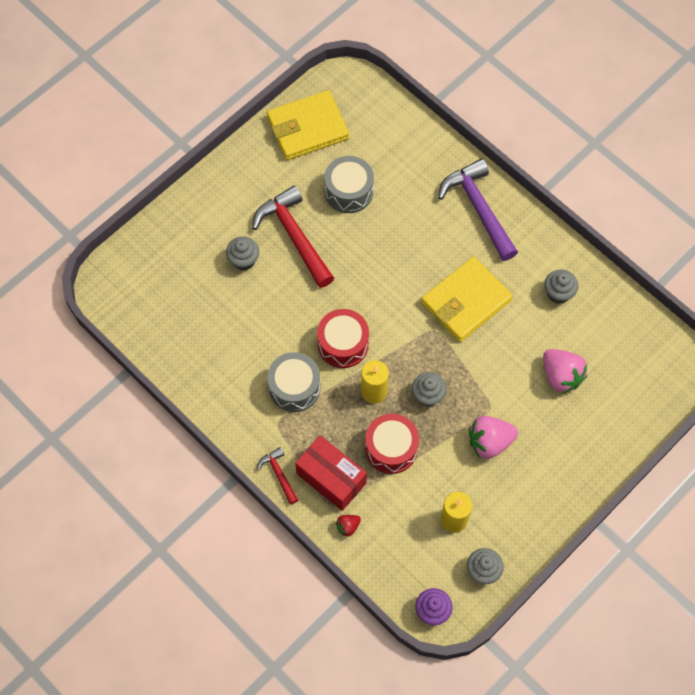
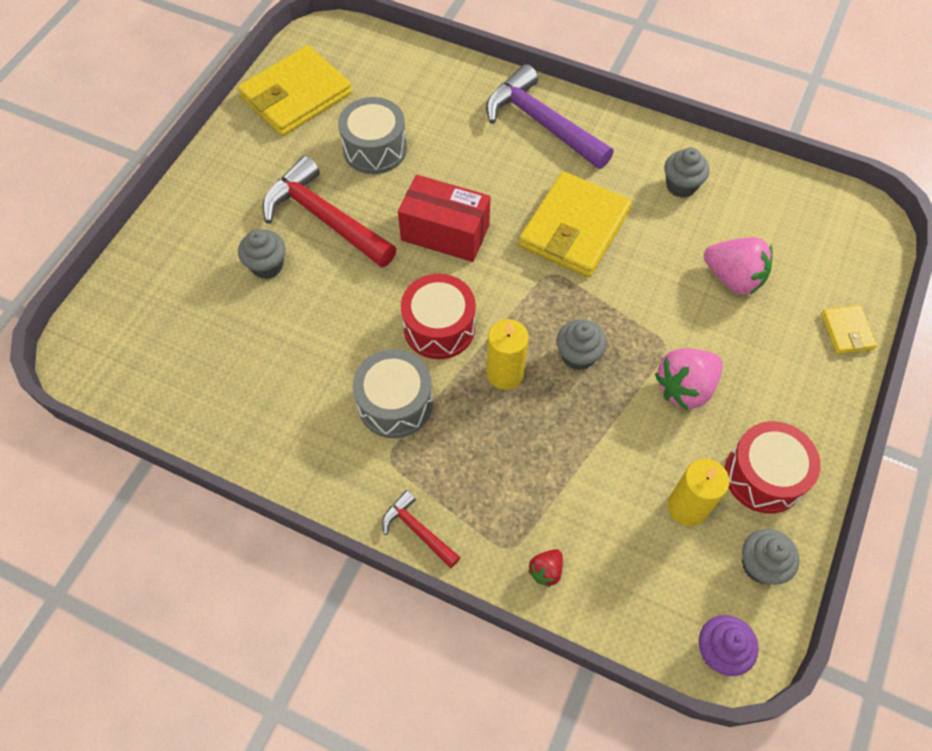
camera: 20 degrees left, 5 degrees down
red box [295,435,367,511] -> red box moved to [398,175,491,262]
red drum [365,413,419,474] -> red drum moved to [725,421,821,514]
none -> yellow wallet [821,305,877,354]

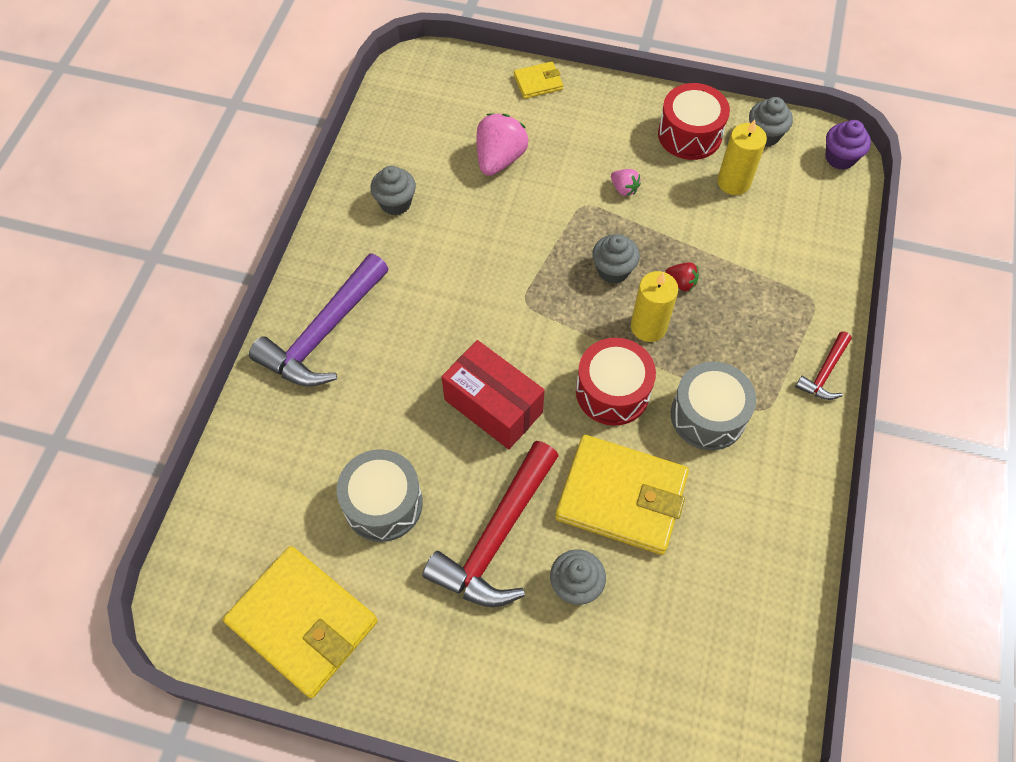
camera: 100 degrees left, 0 degrees up
red box [398,175,491,262] -> red box turned 60 degrees counterclockwise [442,340,545,449]
yellow wallet [519,171,632,277] -> yellow wallet moved to [555,435,689,555]
red strawberry [528,549,563,587] -> red strawberry moved to [665,262,699,291]
pink strawberry [655,348,723,410] -> pink strawberry [611,169,641,196], size x0.51

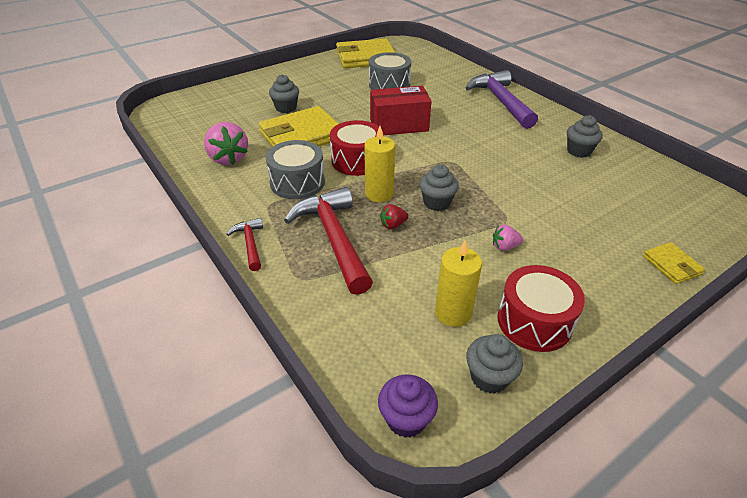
camera: 130 degrees right, 20 degrees down
red hammer [422,441,559,607] -> red hammer moved to [284,187,373,295]
pink strawberry [477,113,528,176] -> pink strawberry moved to [204,122,248,165]
yellow wallet [514,61,563,99] -> yellow wallet turned 45 degrees counterclockwise [643,242,705,284]

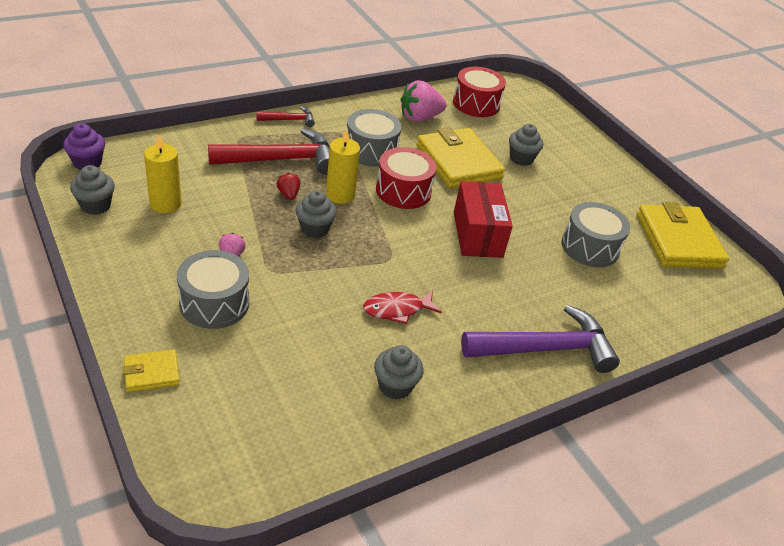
camera: 90 degrees right, 0 degrees up
red drum [498,265,585,352] -> red drum moved to [453,67,506,117]
none -> grey drum [177,250,249,329]
none -> red fish [363,290,442,324]

